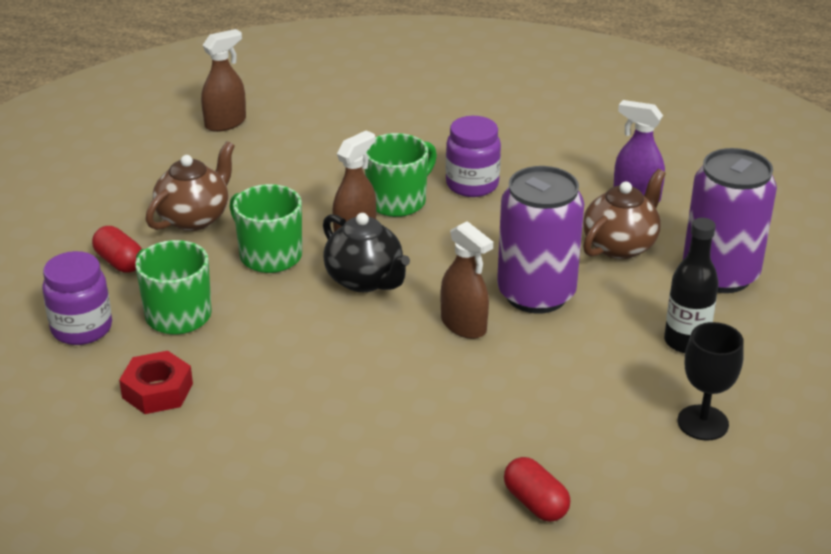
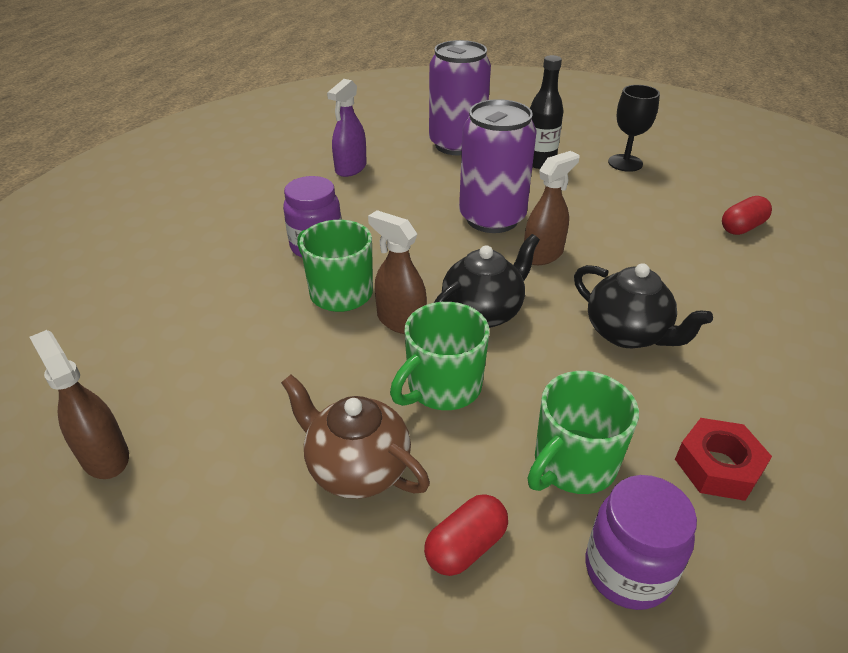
camera: 90 degrees left, 5 degrees up
brown teapot [583,169,666,259] -> none
none -> black teapot [574,263,713,348]

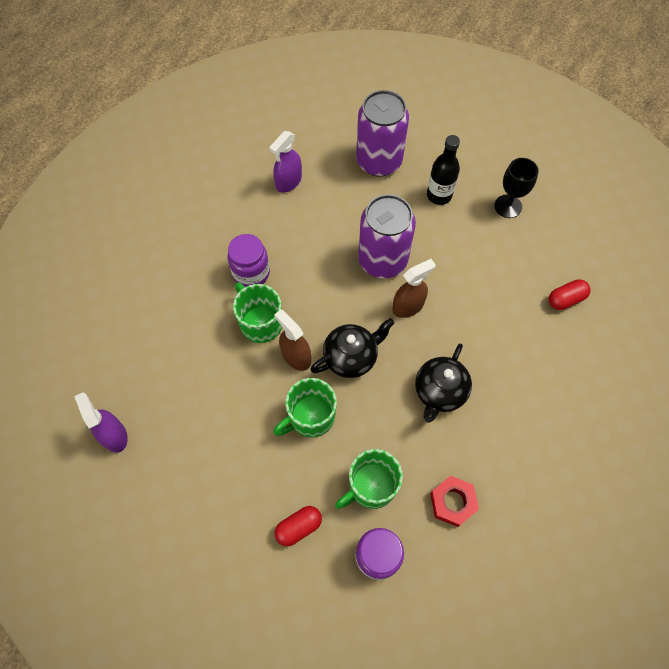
camera: 10 degrees right, 25 degrees up
brown spray bottle [29,330,129,479] -> purple spray bottle [74,392,128,453]
brown teapot [281,374,430,499] -> none
black teapot [574,263,713,348] -> black teapot turned 60 degrees clockwise [415,344,472,423]

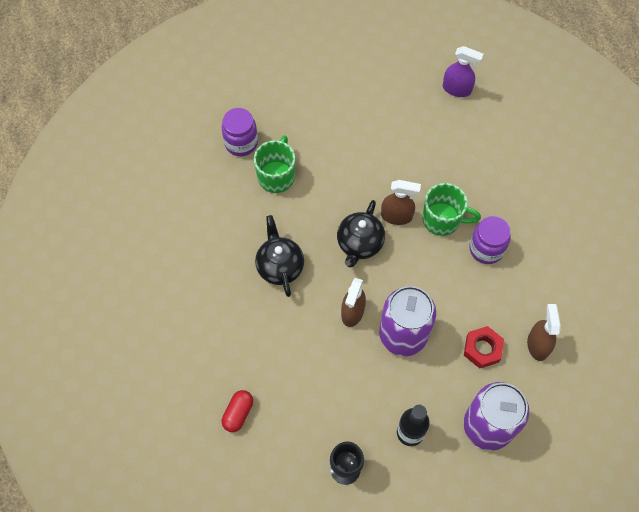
camera: 140 degrees right, 0 degrees up
purple spray bottle [269,131,302,193] -> brown spray bottle [527,304,561,361]
green mug [273,378,337,437] -> none
red capsule [274,506,322,546] -> none
red nut [430,476,479,527] -> red nut moved to [464,326,504,369]

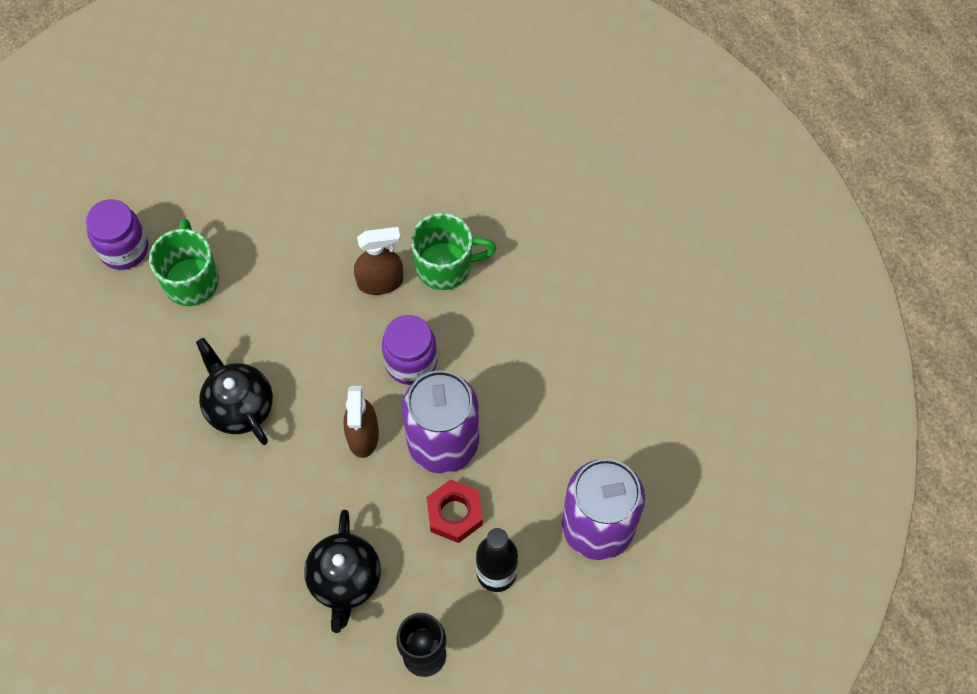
camera: 20 degrees left, 0 degrees up
red capsule [222,390,253,432] -> none
black teapot [337,200,385,268] -> black teapot moved to [304,510,381,633]
purple spray bottle [443,46,484,97] -> none
red nut [464,326,504,369] -> red nut moved to [426,479,483,543]
purple jar [469,216,511,264] -> purple jar moved to [382,315,437,385]
brown spray bottle [527,304,561,361] -> none

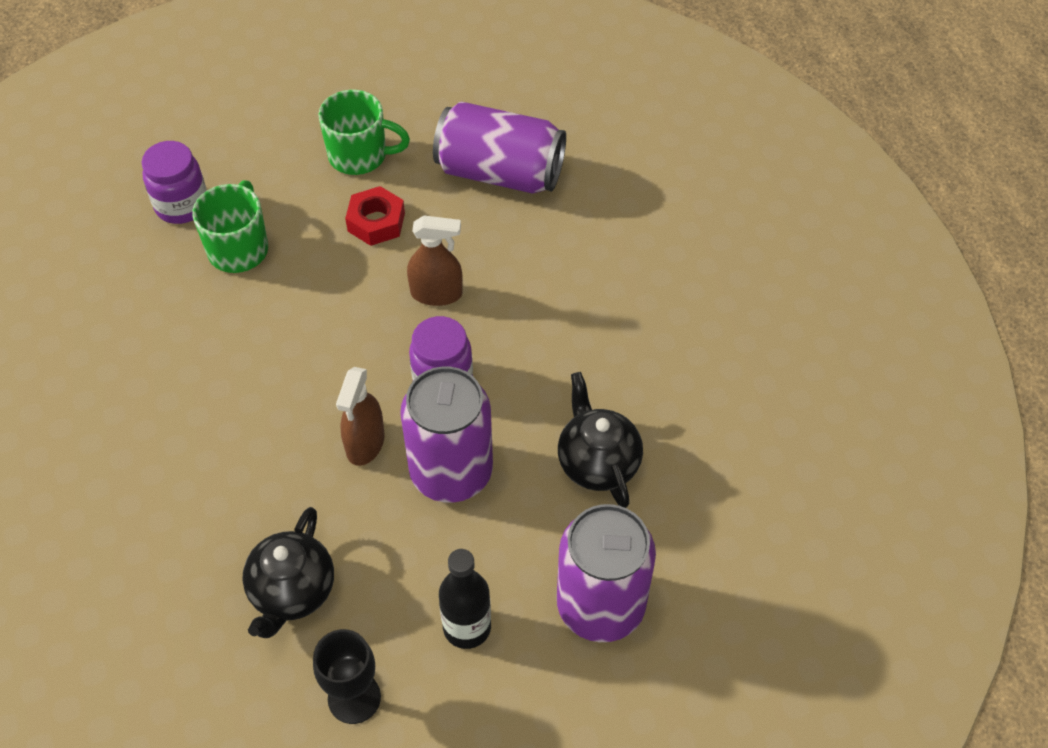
camera: 15 degrees right, 10 degrees down
black teapot [196,338,273,445] -> black teapot moved to [558,372,643,508]
green mug [411,213,497,290] -> green mug moved to [318,90,410,175]
red nut [426,479,483,543] -> red nut moved to [345,186,405,246]
none -> purple can [433,101,566,194]

